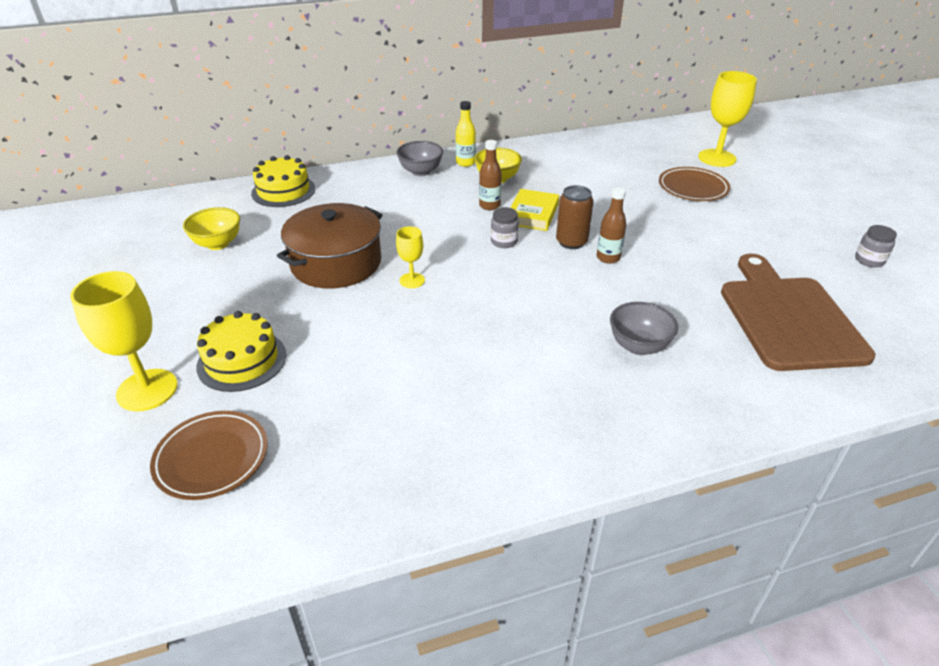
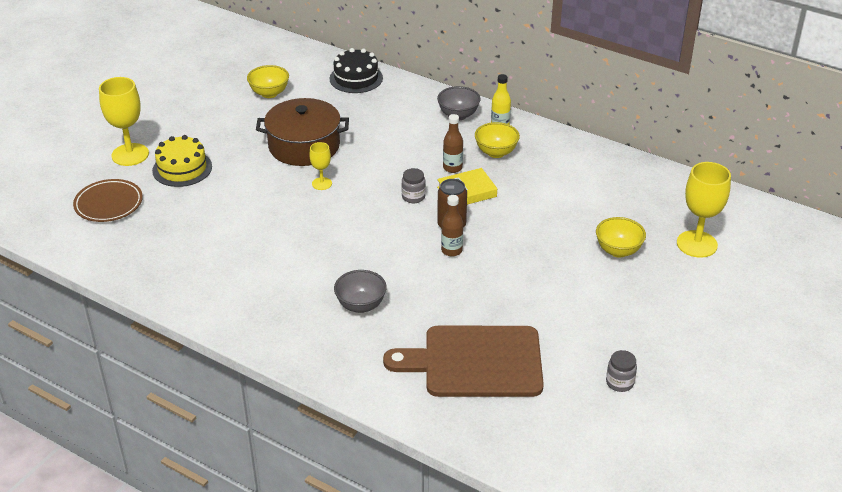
camera: 50 degrees right, 0 degrees up
yellow cake [251,155,316,207] -> black cake [329,48,383,93]
brown plate [659,167,730,201] -> yellow bowl [596,217,646,258]
brown cutting board [721,254,875,371] -> brown cutting board turned 135 degrees counterclockwise [383,326,544,397]

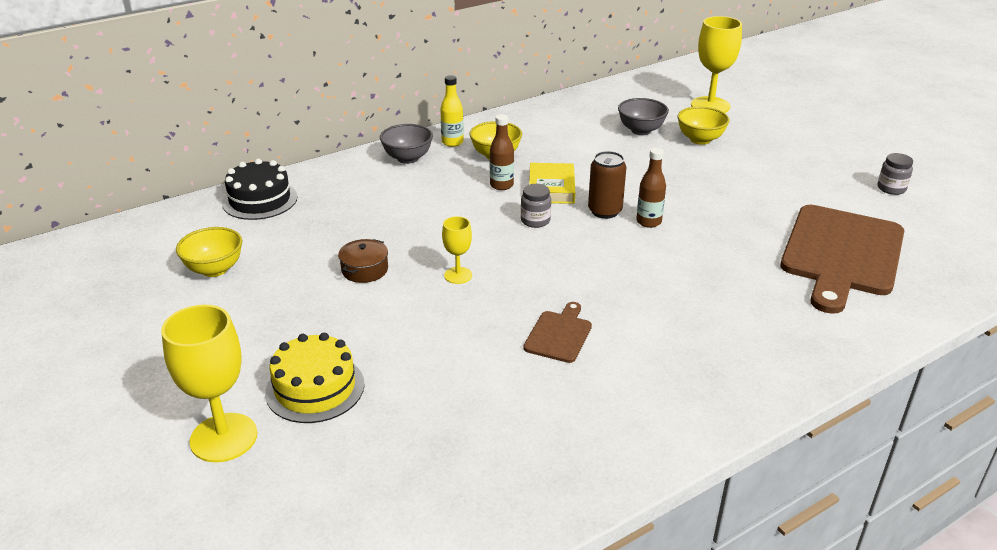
camera: 65 degrees left, 5 degrees down
brown plate [73,179,143,222] -> none
brown pot [256,98,349,166] -> brown pot [338,239,388,283], size x0.45
grey bowl [334,270,387,313] -> grey bowl moved to [618,98,669,135]
none -> brown cutting board [523,302,592,363]

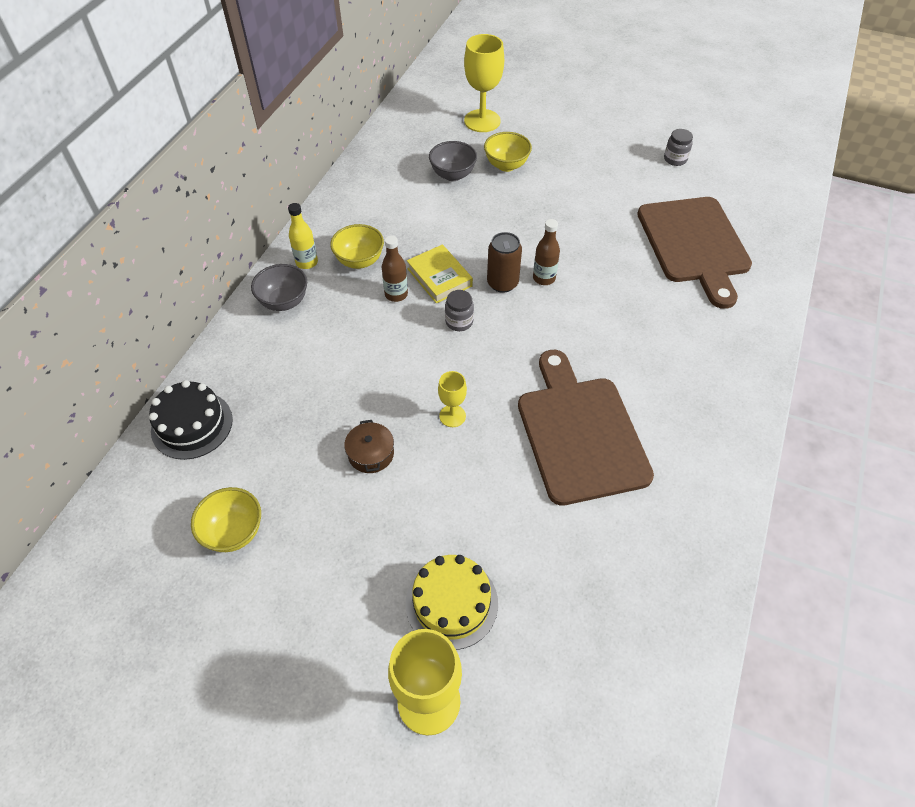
camera: 35 degrees left, 20 degrees up
brown cutting board [523,302,592,363] -> brown cutting board [518,350,654,506], size x2.22

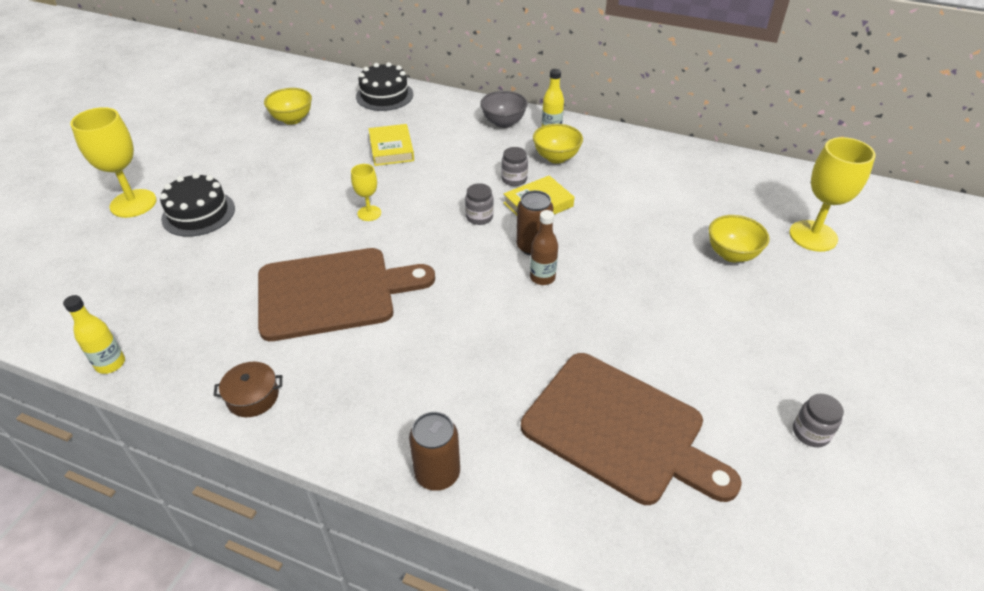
camera: 90 degrees right, 10 degrees down
brown pot [344,420,394,473] -> brown pot moved to [213,362,282,417]
brown bottle [382,235,408,302] -> grey jar [501,147,528,186]
yellow cake [406,555,498,650] -> black cake [160,173,235,237]
grey bowl [429,141,477,181] -> none
brown cutting board [637,197,752,309] -> brown cutting board turned 135 degrees counterclockwise [521,353,742,505]
none -> yellow bottle [63,295,125,374]
none -> yellow book [369,124,414,166]
none -> brown can [409,412,460,491]

